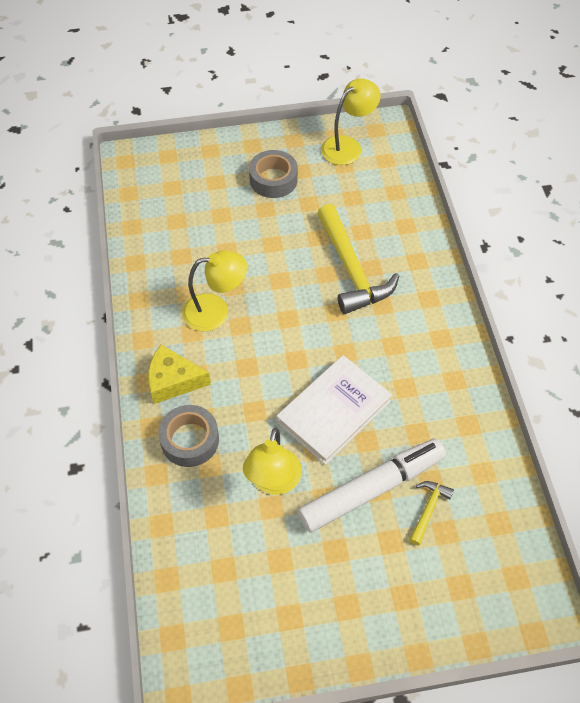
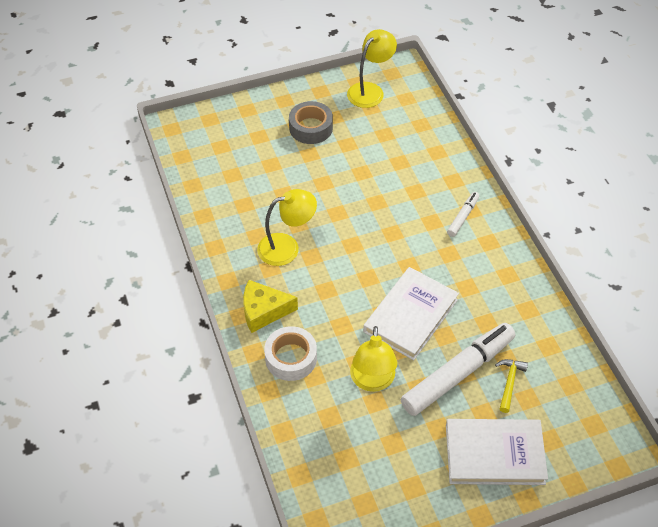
camera: 10 degrees left, 5 degrees down
grey tape [158,405,219,467] -> white tape [264,326,317,381]
yellow hammer [317,204,399,314] -> none
none -> white book [446,419,548,485]
none -> white marker [447,192,479,237]

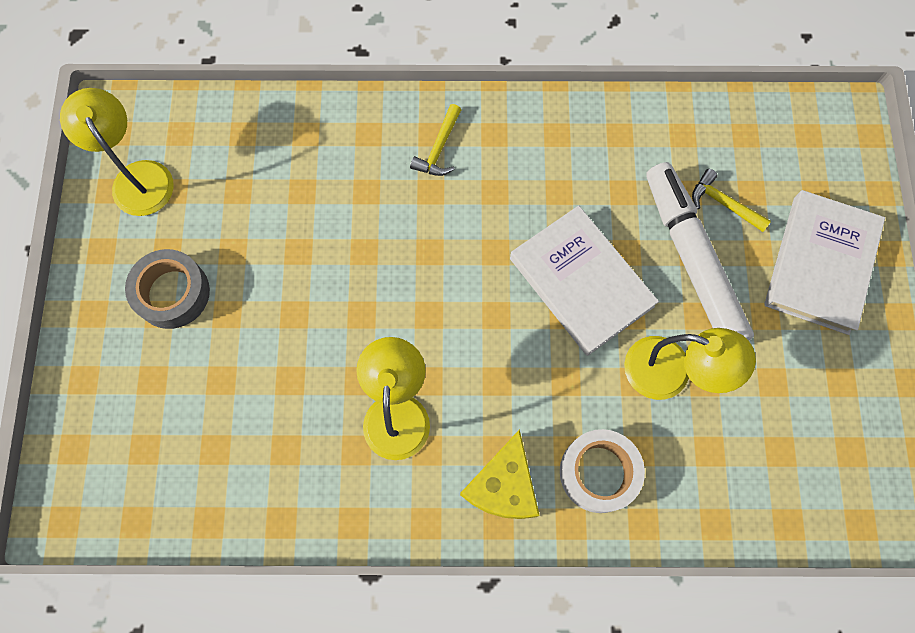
camera: 70 degrees left, 20 degrees up
white marker [447,192,479,237] -> yellow hammer [410,104,461,176]

